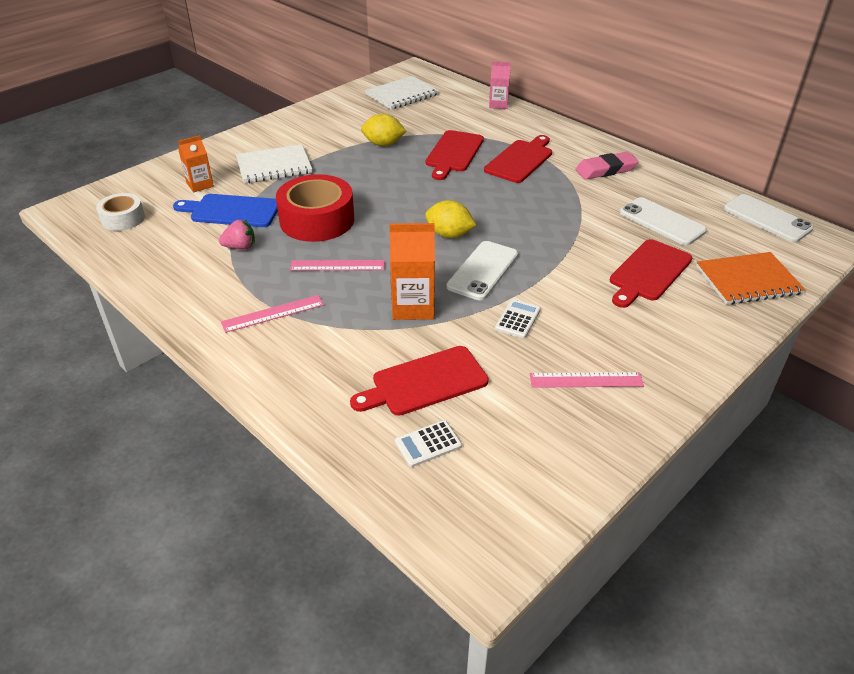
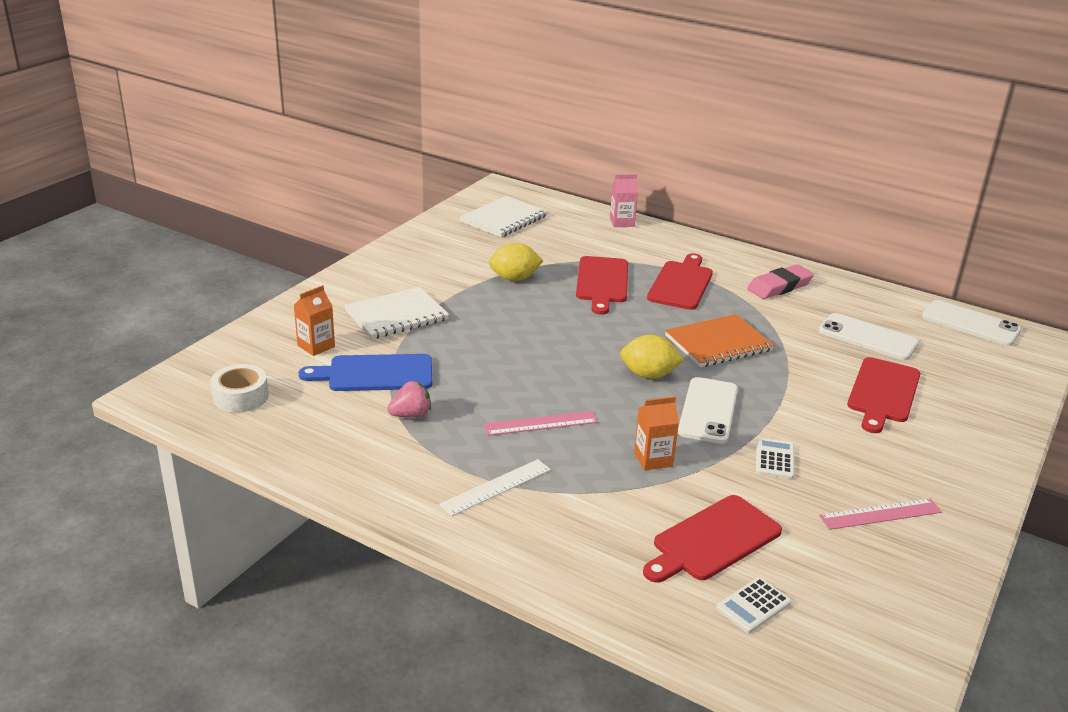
camera: 15 degrees left, 10 degrees down
pink ruler [221,295,324,333] -> white ruler [439,459,551,516]
red tape [276,174,354,242] -> none
orange carton [390,223,435,320] -> orange carton [634,396,679,470], size x0.64
orange notebook [696,252,805,305] -> orange notebook moved to [665,314,774,367]

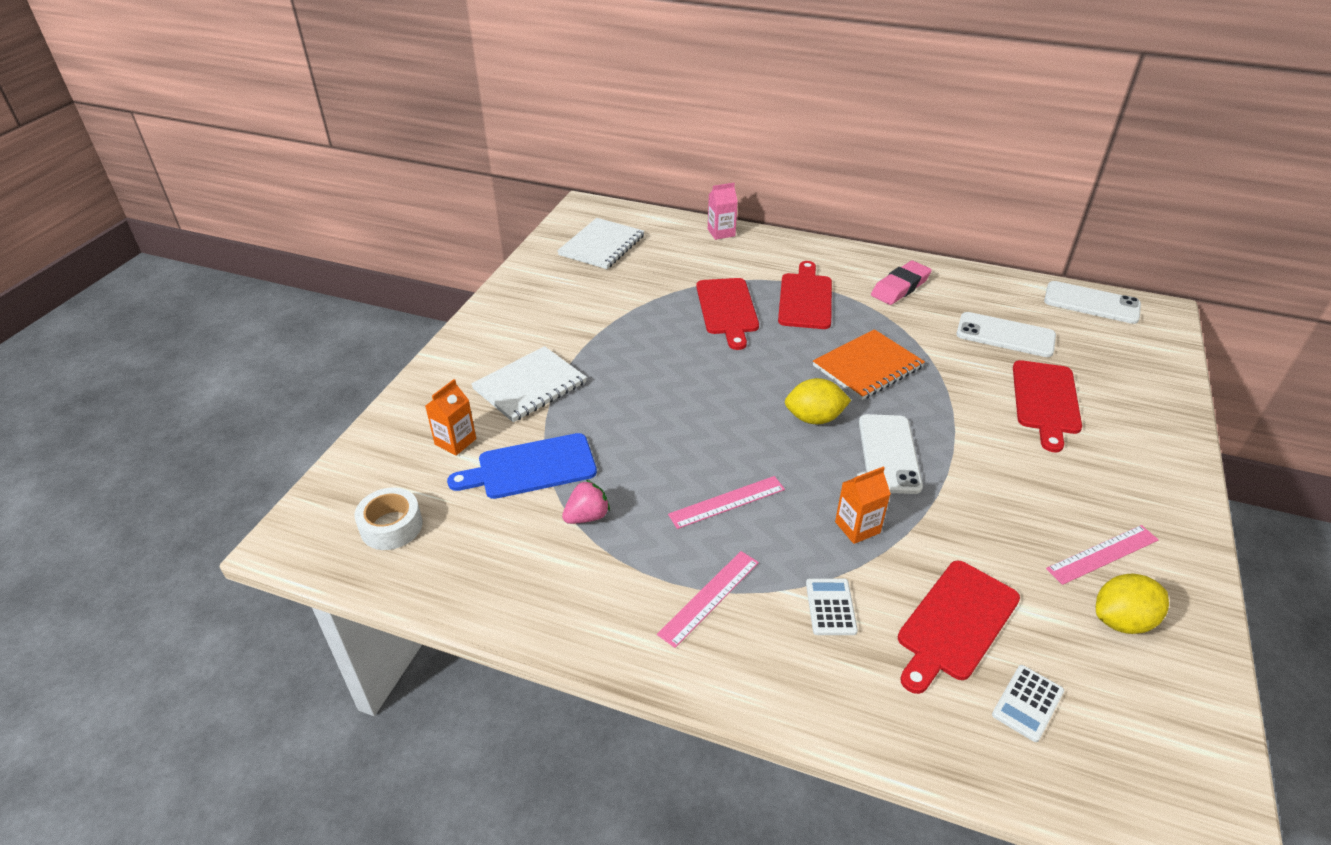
camera: 10 degrees left, 10 degrees up
white ruler [439,459,551,516] -> pink ruler [657,551,759,648]
yellow lemon [488,243,543,281] -> yellow lemon moved to [1096,574,1169,634]
white calculator [756,438,794,479] -> white calculator moved to [806,578,858,635]

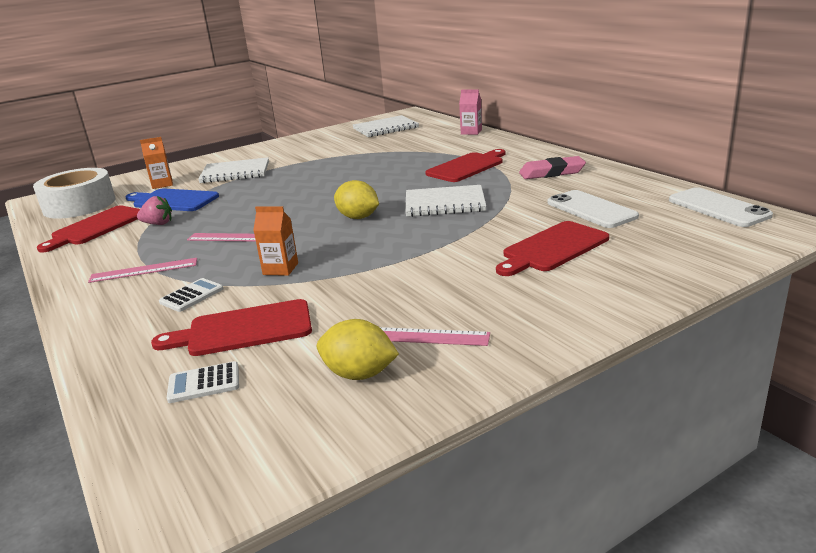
camera: 40 degrees right, 15 degrees down
white tape [355,487,423,550] -> white tape [33,168,115,219], size x1.77
red cutting board [696,278,759,350] -> red cutting board moved to [37,205,140,253]
orange notebook [813,329,925,400] -> white notebook [405,185,486,217]
white phone [859,414,923,494] -> none

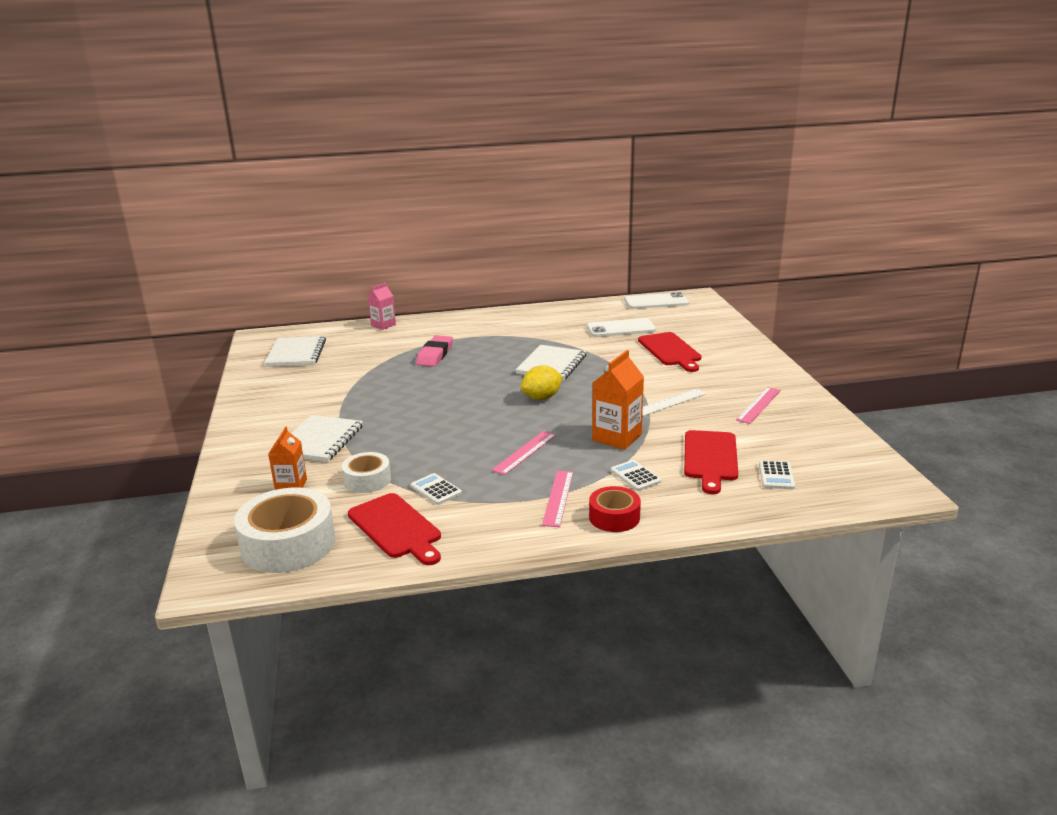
camera: 70 degrees left, 0 degrees up
blue cutting board [126,188,219,211] -> white tape [342,452,391,493]
pink strawberry [137,196,172,225] -> white calculator [411,473,462,505]
orange carton [253,206,298,276] -> orange carton [592,350,644,450], size x1.57
yellow lemon [317,319,399,380] -> none
red cutting board [425,149,505,182] -> none
pink eraser [519,156,586,179] -> pink eraser moved to [416,335,453,367]
none -> red tape [589,486,641,532]
none -> white ruler [642,388,706,416]

